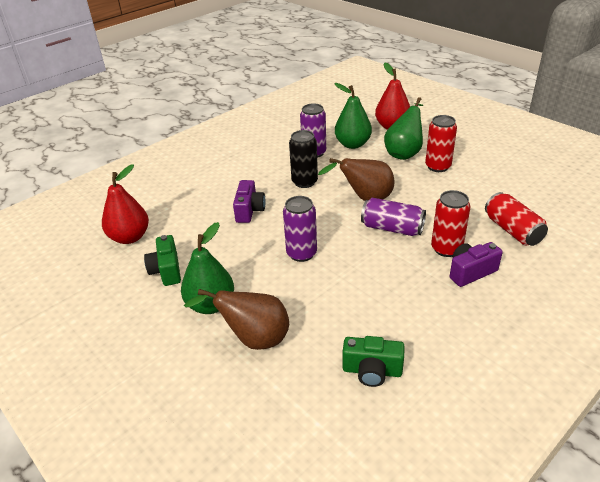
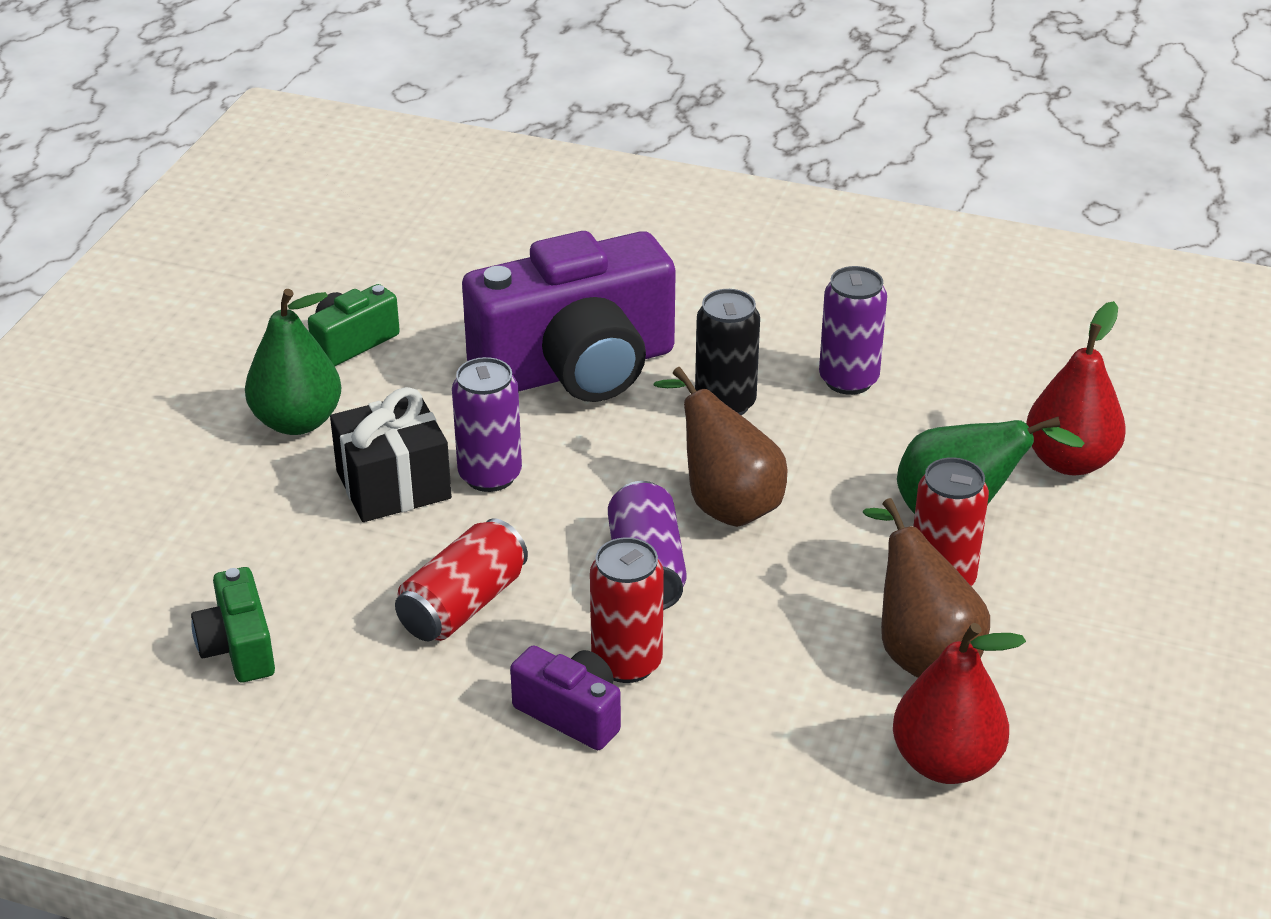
camera: 60 degrees right, 0 degrees up
red pear [102,164,149,244] -> red pear moved to [893,623,1026,784]
brown pear [184,289,289,350] -> brown pear moved to [863,498,990,678]
purple camera [233,180,266,223] -> purple camera [462,231,676,402], size x2.22
green pear [334,83,372,149] -> none
red can [485,192,548,246] -> red can moved to [395,518,528,641]
none -> black gift [330,387,452,522]

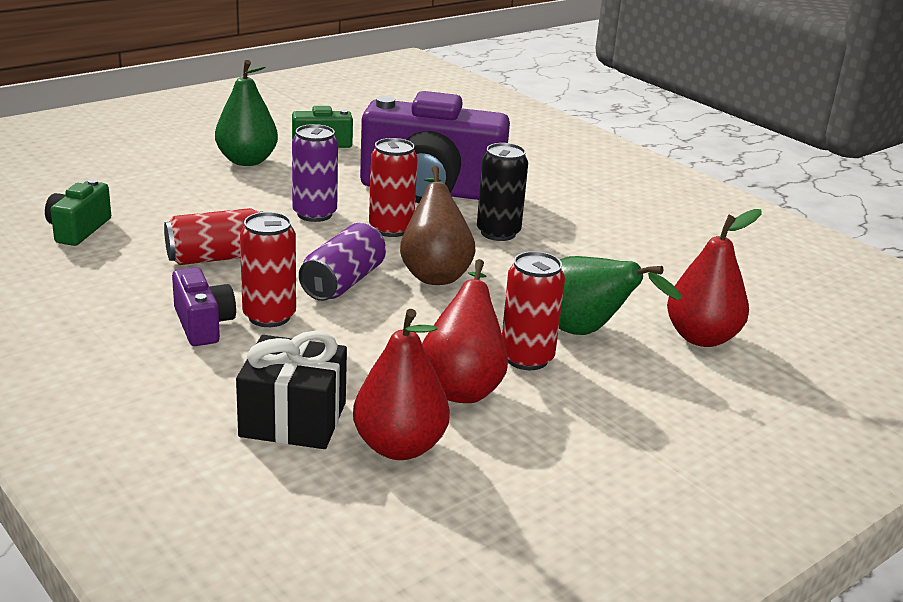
camera: 30 degrees right, 10 degrees down
black gift [330,387,452,522] -> black gift moved to [236,331,347,449]
purple can [819,266,887,395] -> none
brown pear [863,498,990,678] -> red pear [422,259,508,403]
none -> red can [369,138,418,237]

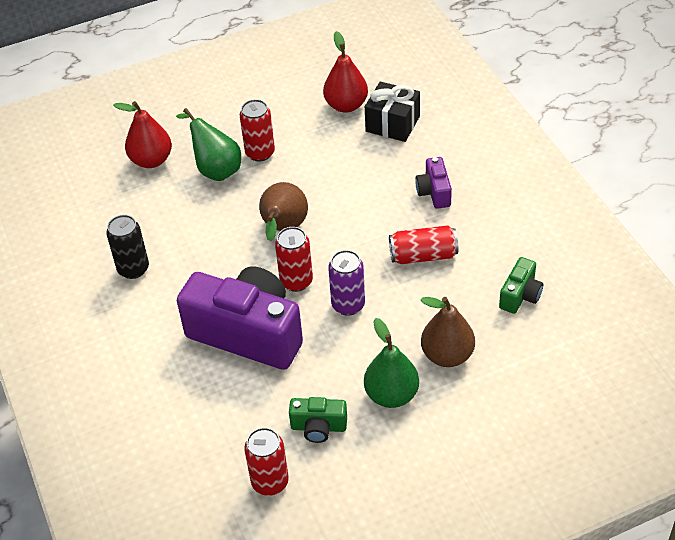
camera: 160 degrees left, 20 degrees up
red can [240,212,296,327] -> red can moved to [244,427,289,496]
purple can [299,223,386,301] -> none
red pear [422,259,508,403] -> none
black can [477,143,528,241] -> black can moved to [106,215,149,279]
none -> brown pear [421,297,475,367]

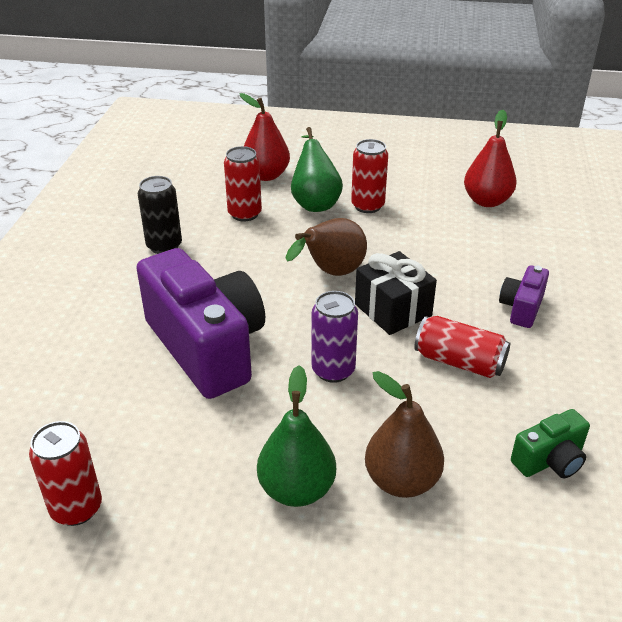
camera: 30 degrees right, 10 degrees down
red can [275,227,313,292] -> red can moved to [224,146,262,221]
green camera [289,397,347,443] -> none
black gift [365,82,420,142] -> black gift moved to [355,251,437,335]

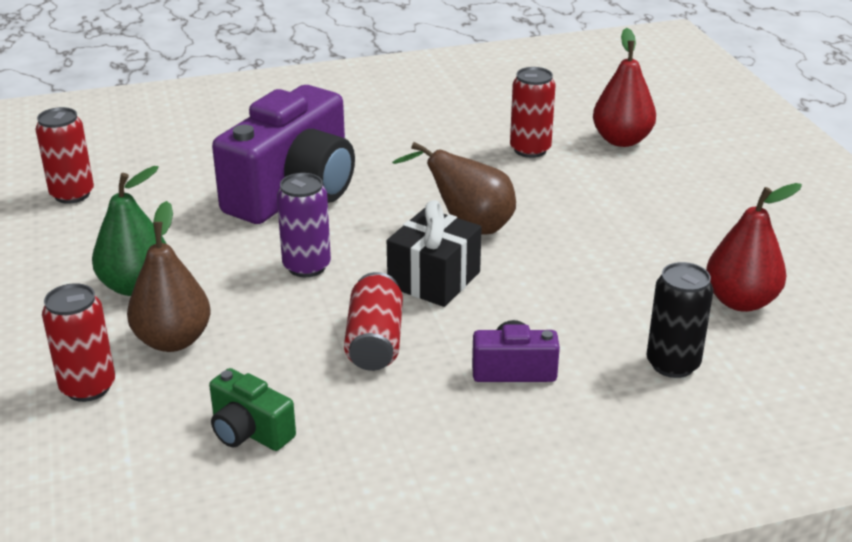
camera: 65 degrees right, 5 degrees down
black can [138,176,182,254] -> black can moved to [646,262,713,378]
green pear [291,127,343,212] -> none
red can [351,139,388,213] -> red can moved to [42,283,115,402]

